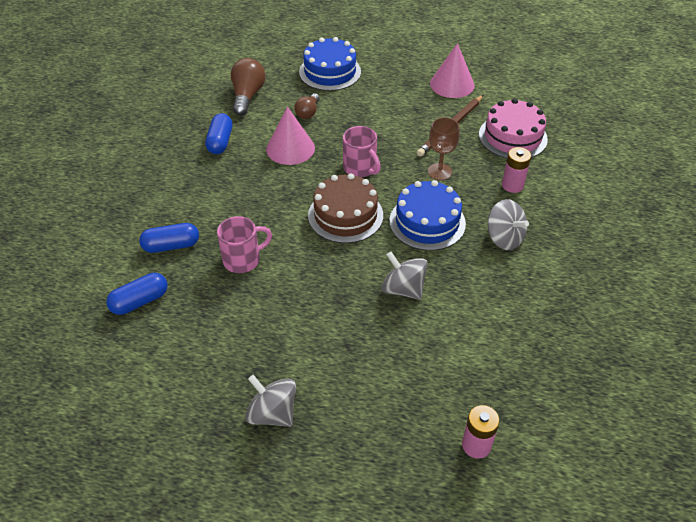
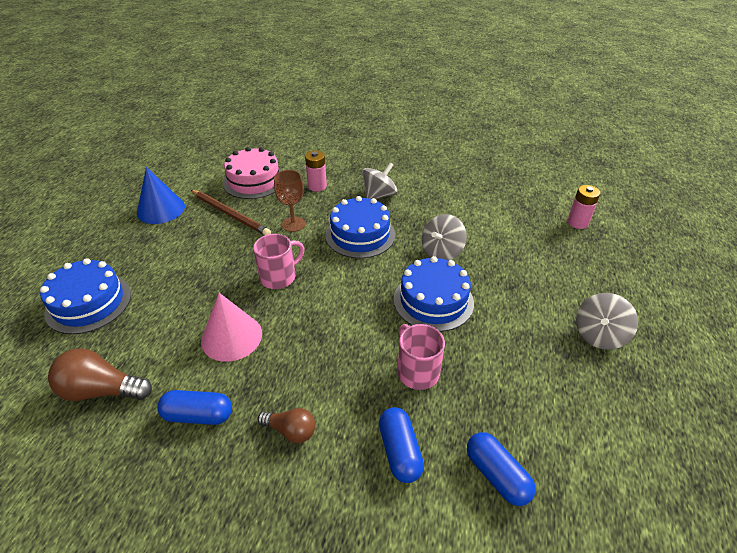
camera: 90 degrees left, 5 degrees down
brown light bulb [294,93,320,119] -> brown light bulb moved to [257,408,315,443]
brown cake [308,173,383,243] -> none
pink cone [430,43,475,98] -> blue cone [137,167,185,224]
none -> blue cake [394,256,474,332]

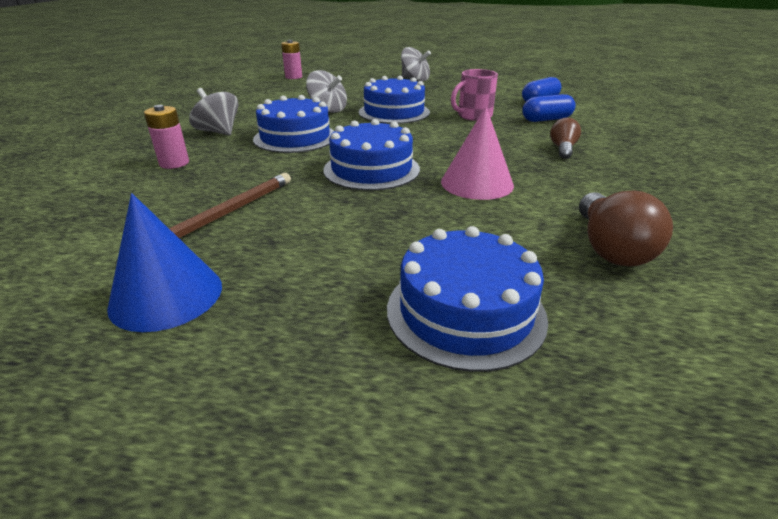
camera: 95 degrees left, 10 degrees down
blue capsule [157,390,232,425] -> none
pink cake [223,147,281,199] -> none
pink mug [253,234,305,289] -> blue cake [323,119,420,191]
brown goblet [274,170,305,232] -> none

